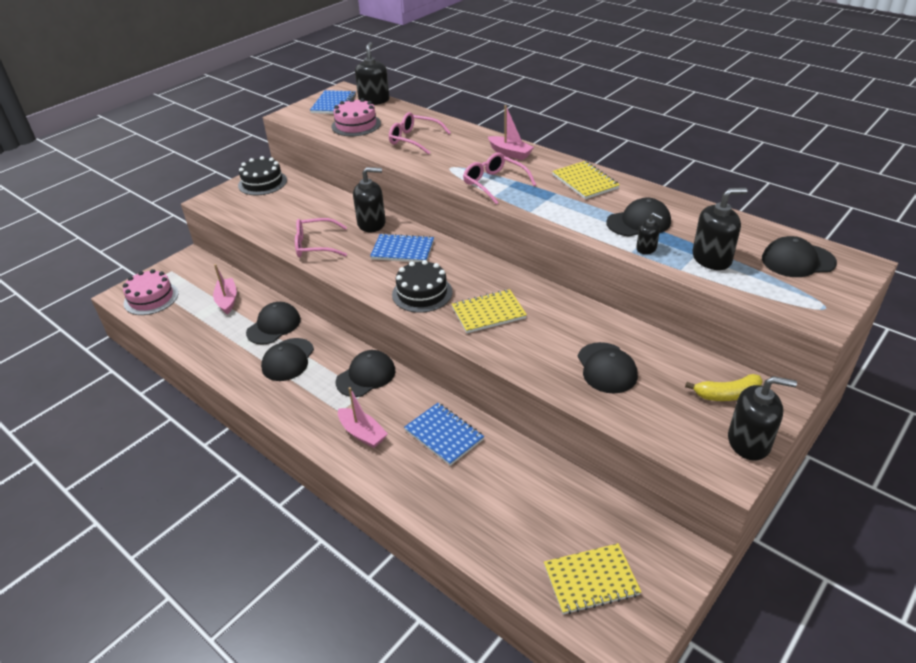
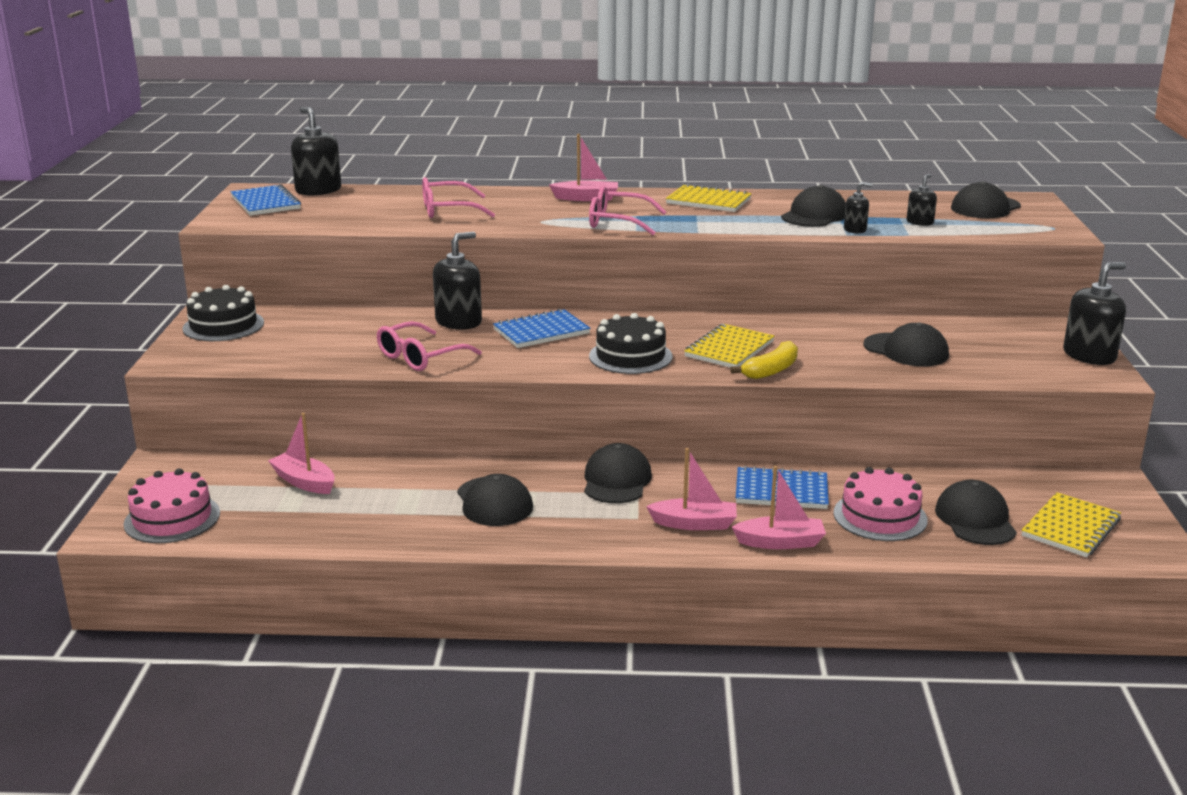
camera: 40 degrees left, 15 degrees down
black cap [246,302,301,345] -> black cap moved to [935,480,1017,545]
pink cake [332,98,381,136] -> pink cake moved to [833,467,928,541]
yellow banana [685,374,763,401] -> yellow banana moved to [730,341,798,379]
black soap dispenser [692,188,747,270] -> black soap dispenser [907,174,937,226], size x0.55
none -> pink boat [732,466,826,549]

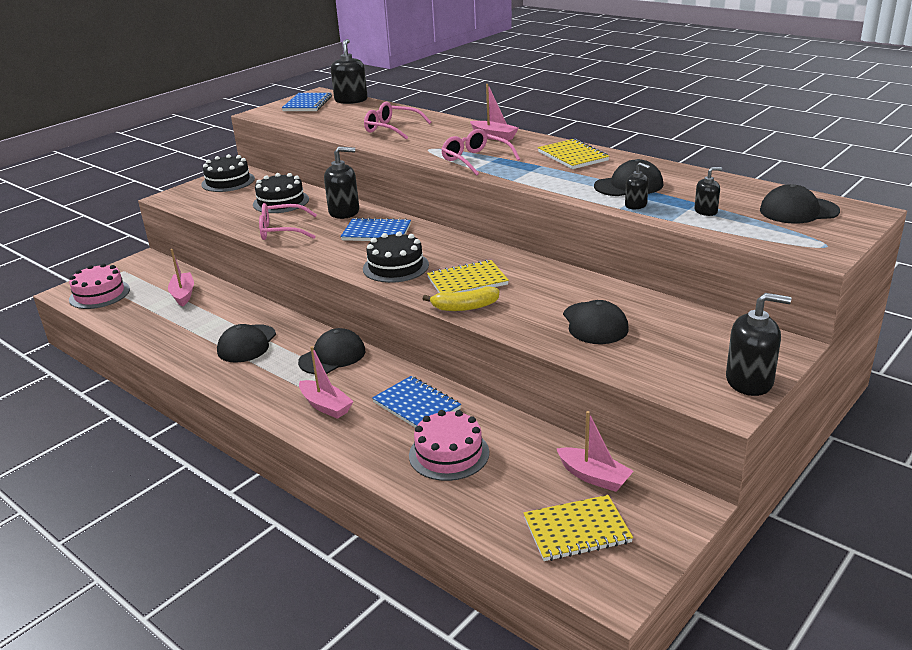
camera: 40 degrees right, 5 degrees up
pink boat [732,466,826,549] -> pink boat moved to [556,411,634,492]
black cap [935,480,1017,545] -> none
none -> black cake [253,173,309,213]

